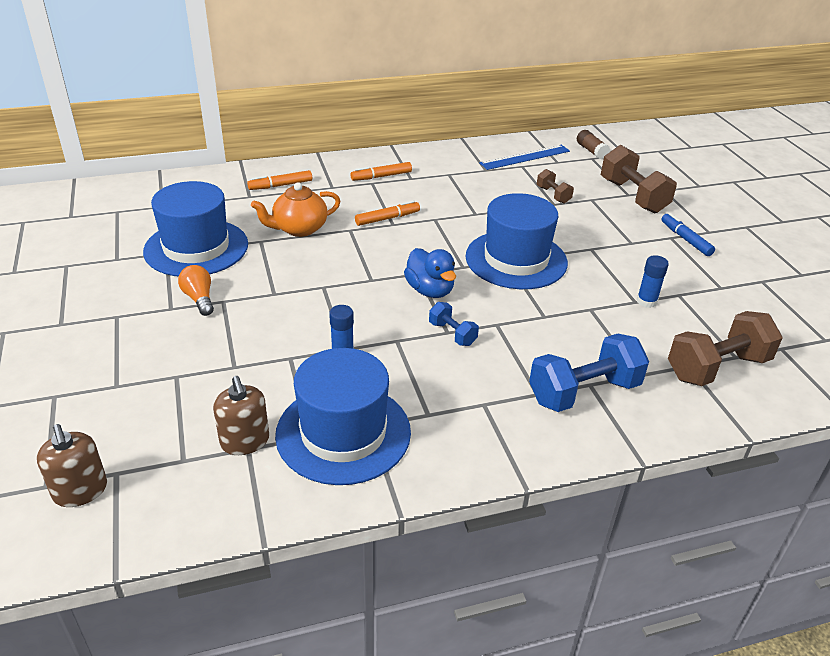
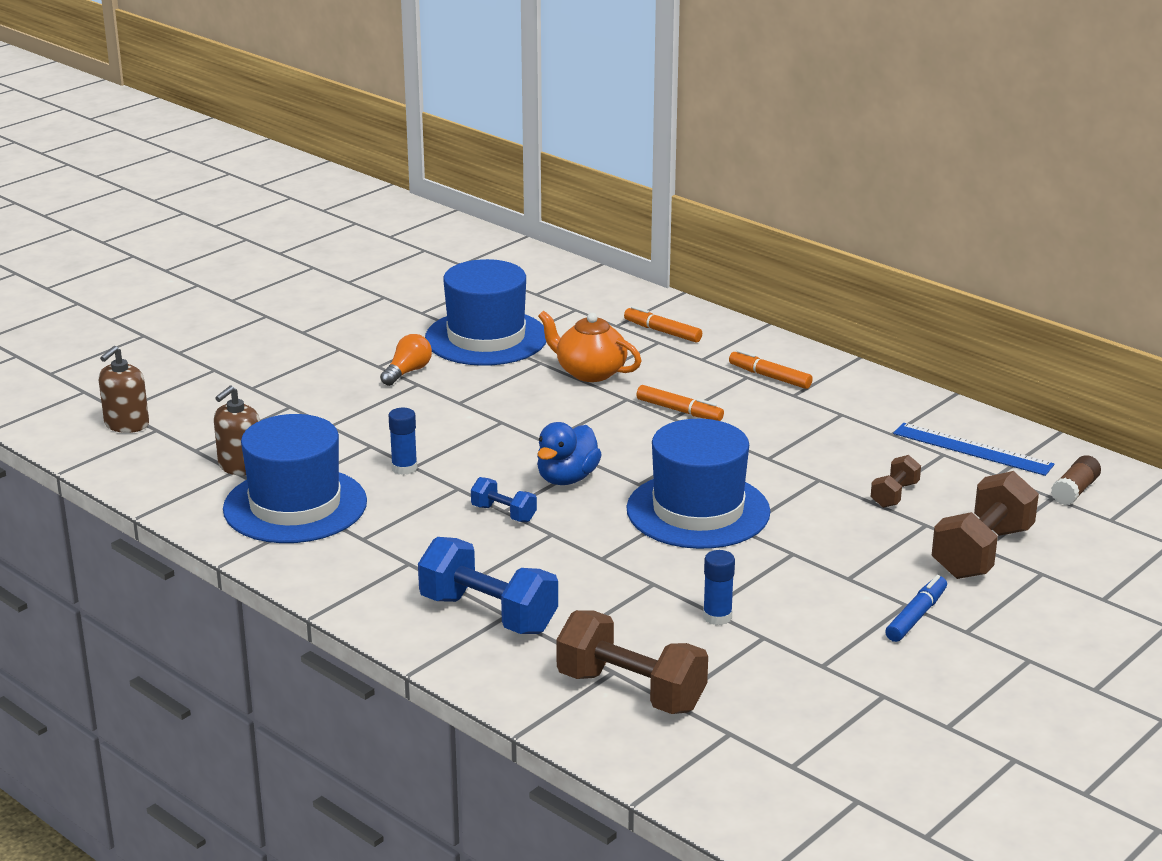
camera: 60 degrees right, 10 degrees down
blue dumbbell [429,302,479,346] -> blue dumbbell turned 75 degrees counterclockwise [471,477,537,522]

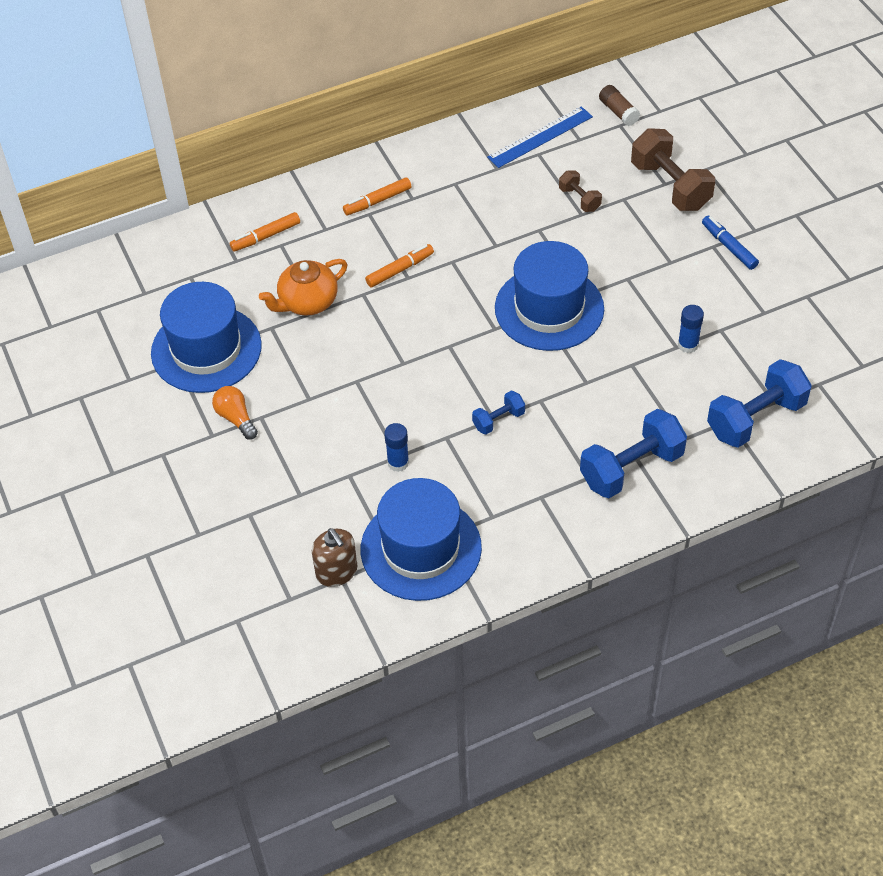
camera: 65 degrees left, 25 degrees up
brown soap dispenser [99,346,149,433] -> none
blue duck [537,422,602,485] -> none
brown dumbbell [556,610,708,714] -> blue dumbbell [707,359,812,448]

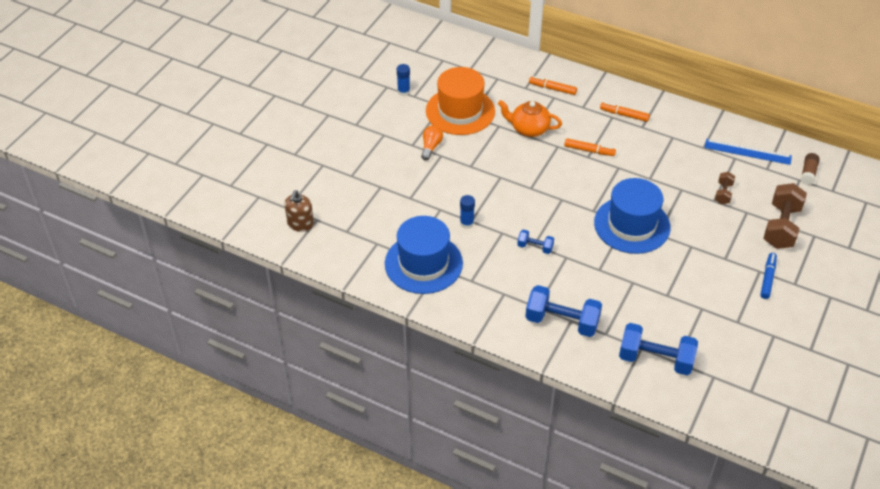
camera: 50 degrees right, 5 degrees down
blue hat [151,282,262,393] -> orange hat [426,67,495,135]
brown soap dispenser [312,528,358,587] -> brown soap dispenser moved to [285,190,314,232]
blue glue stick [678,305,704,353] -> blue glue stick moved to [397,64,410,96]

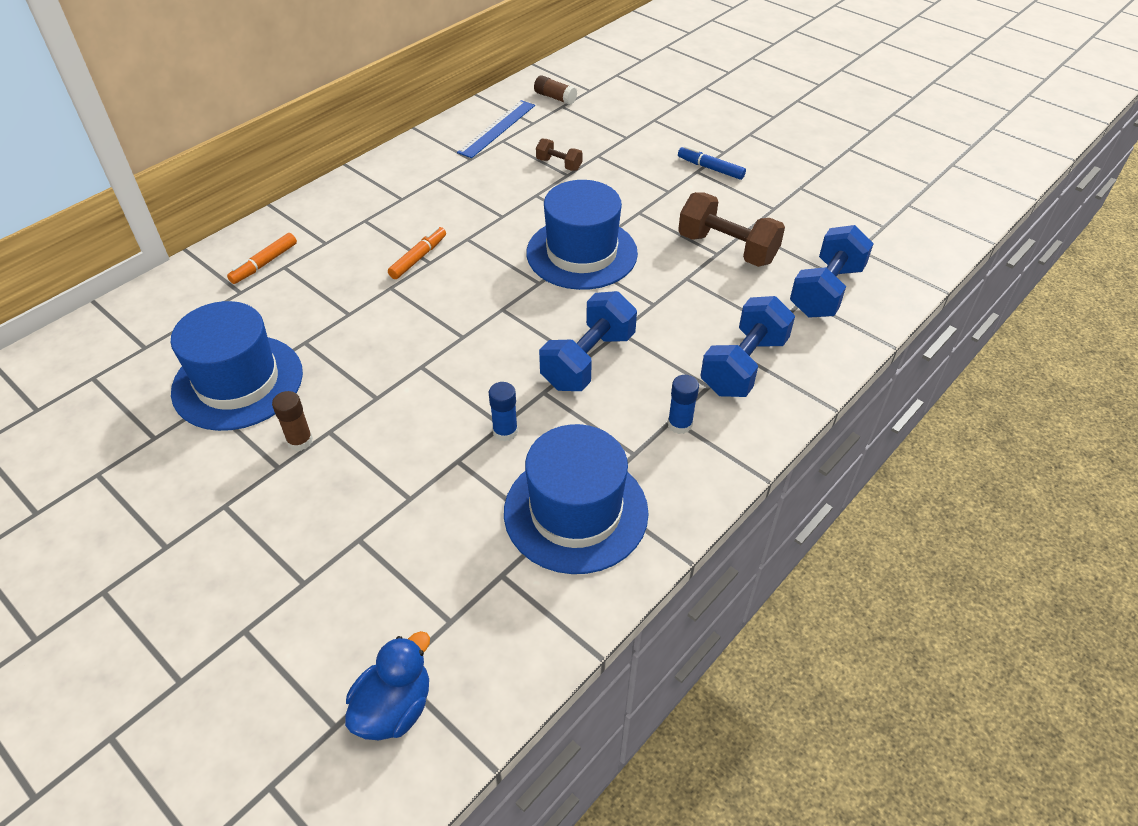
camera: 75 degrees left, 0 degrees up
brown soap dispenser [285,190,314,232] -> blue duck [345,631,430,740]
blue glue stick [397,64,410,96] -> blue glue stick moved to [668,375,699,434]
orange light bulb [421,125,443,160] -> brown glue stick [272,391,313,451]
orange hat [426,67,495,135] -> blue hat [171,301,303,431]
orange teapot [498,100,562,137] -> none
blue dumbbell [517,230,554,254] -> blue dumbbell [539,291,637,391], size x1.95
orange marker [600,102,650,122] -> none
brown dumbbell [763,183,807,249] -> brown dumbbell moved to [678,192,785,267]

